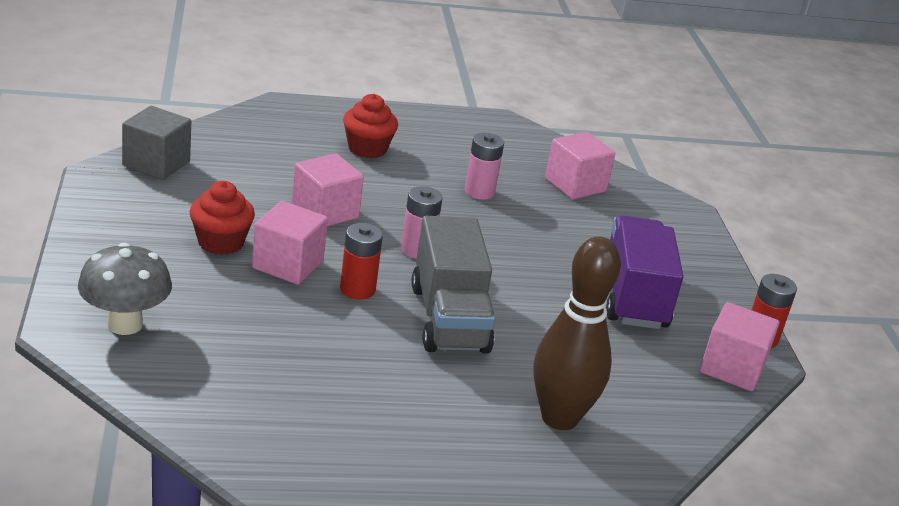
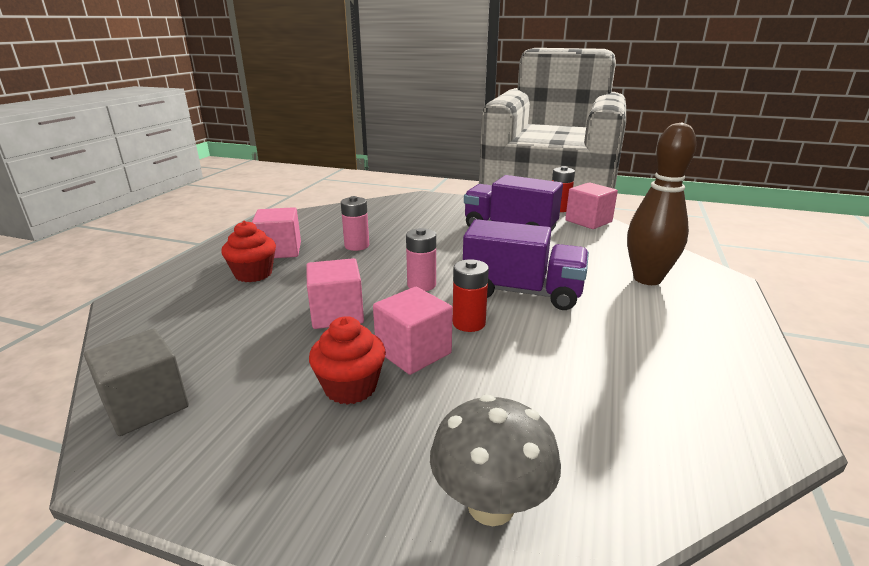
camera: 60 degrees left, 5 degrees down
grey truck [412,216,496,354] -> purple truck [463,219,589,310]
pink cube [545,132,616,199] -> pink cube moved to [252,207,301,258]

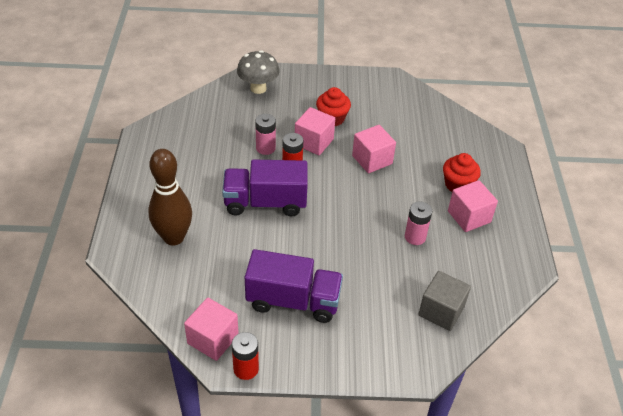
camera: 160 degrees right, 20 degrees up
grey cube [84,329,189,436] -> grey cube moved to [418,271,471,331]
pink battery [406,228,436,291] -> pink battery moved to [255,114,276,155]

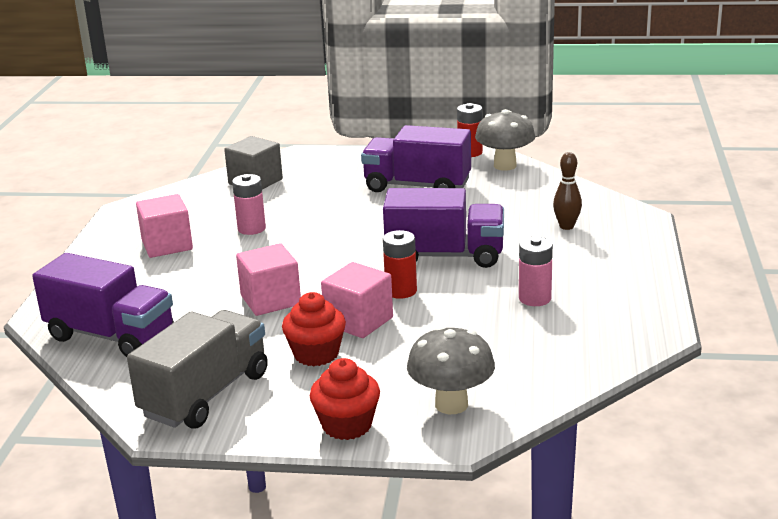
camera: 170 degrees left, 20 degrees down
brown bowling pin [149,149,192,246] -> brown bowling pin [553,152,582,230], size x0.52
pink cube [184,298,239,361] -> grey mushroom [475,109,535,171]
pink battery [255,114,276,155] -> pink battery moved to [519,237,553,306]
red cupcake [443,153,481,192] -> red cupcake moved to [310,358,380,440]
none -> purple truck [32,253,174,357]
none -> grey truck [127,310,268,429]

